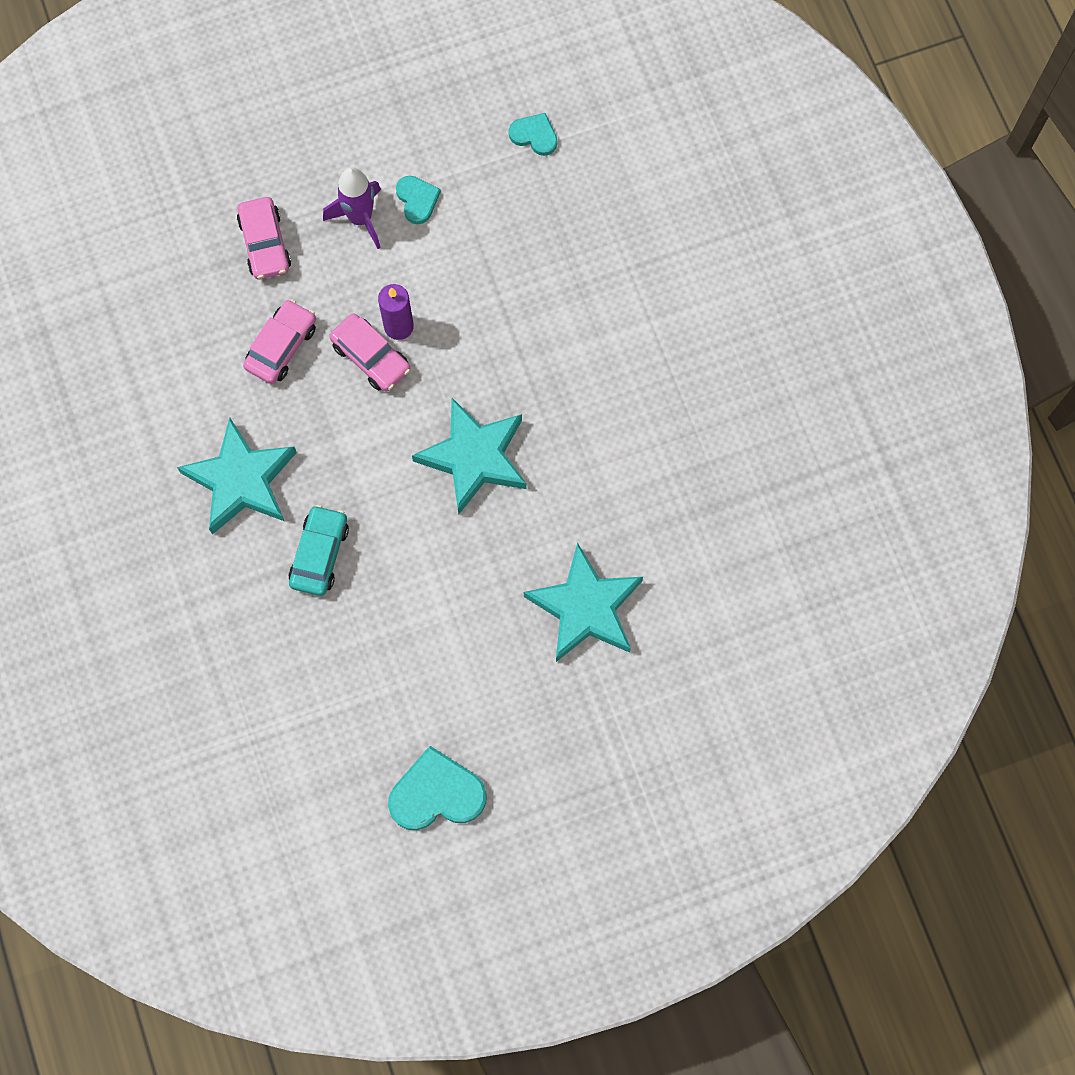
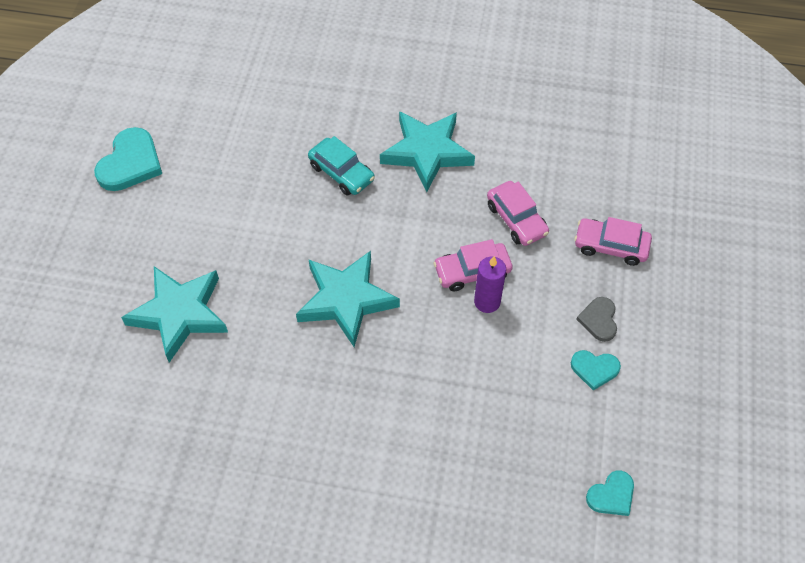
camera: 120 degrees right, 15 degrees down
purple rocket [323,167,381,249] -> grey heart [576,297,617,342]

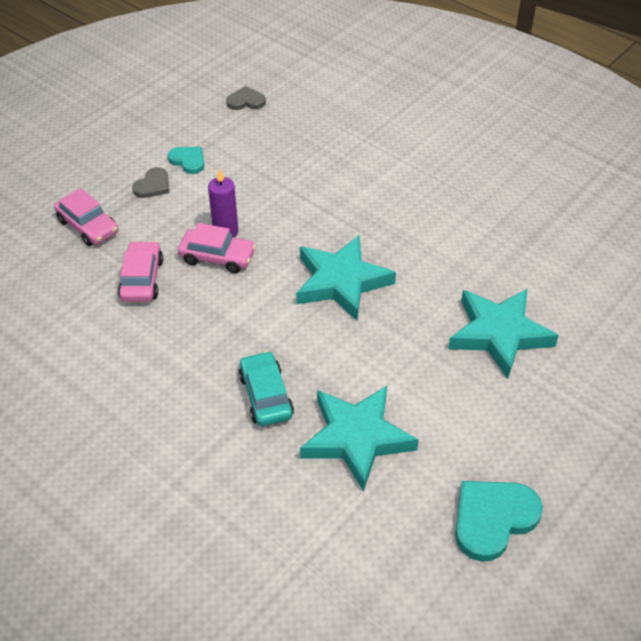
camera: 150 degrees left, 10 degrees down
turquoise star [380,111,475,192] -> turquoise star moved to [300,386,419,491]
turquoise heart [586,470,634,516] -> grey heart [226,86,266,110]

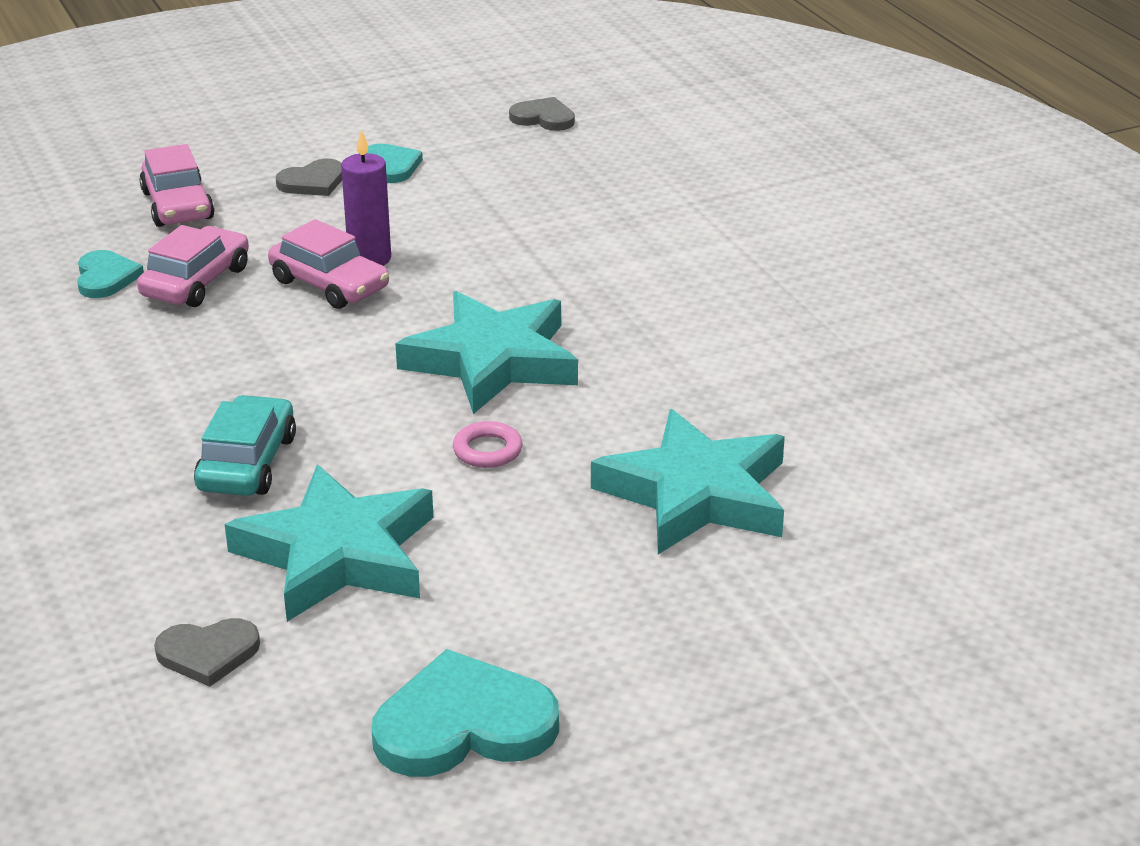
camera: 25 degrees right, 15 degrees down
none -> turquoise heart [77,250,144,298]
none -> grey heart [154,618,260,687]
none -> pink ring [453,421,522,468]

